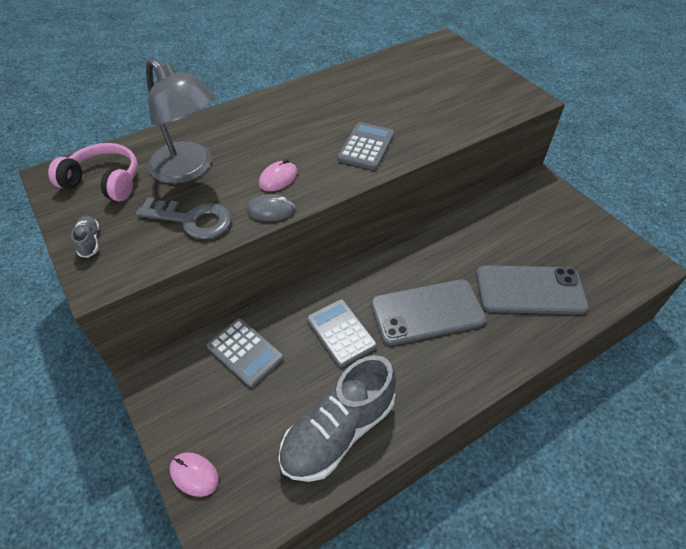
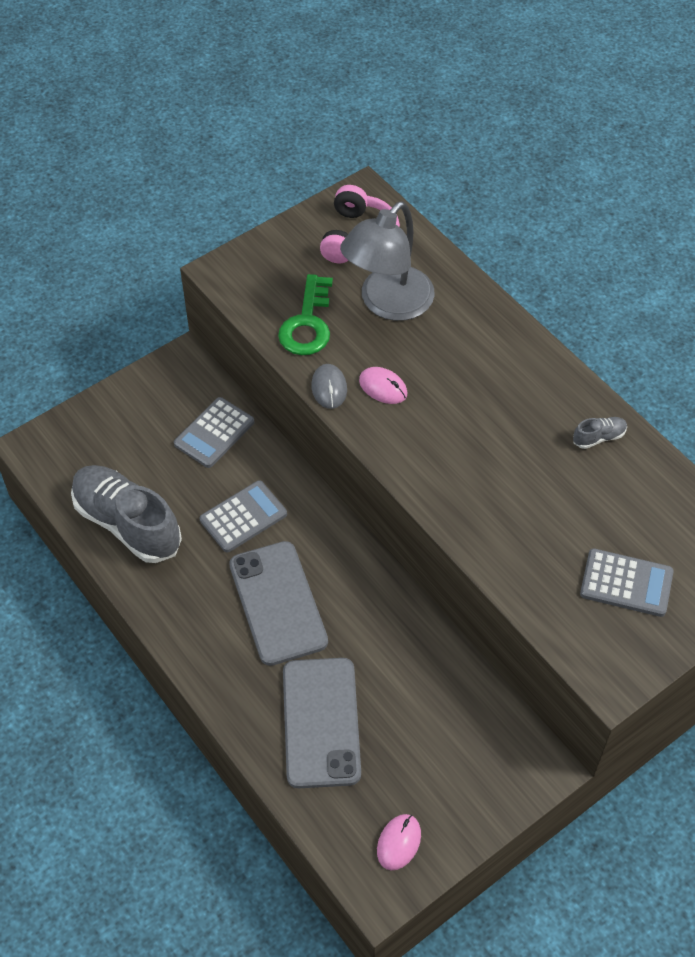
camera: 85 degrees right, 5 degrees up
grey shoe [71,215,99,258] -> grey shoe moved to [573,417,627,449]
grey key [136,197,232,240] -> green key [278,274,333,355]
pink mouse [170,452,219,497] -> pink mouse moved to [377,814,421,870]
grey calculator [337,122,394,170] -> grey calculator moved to [580,548,674,617]

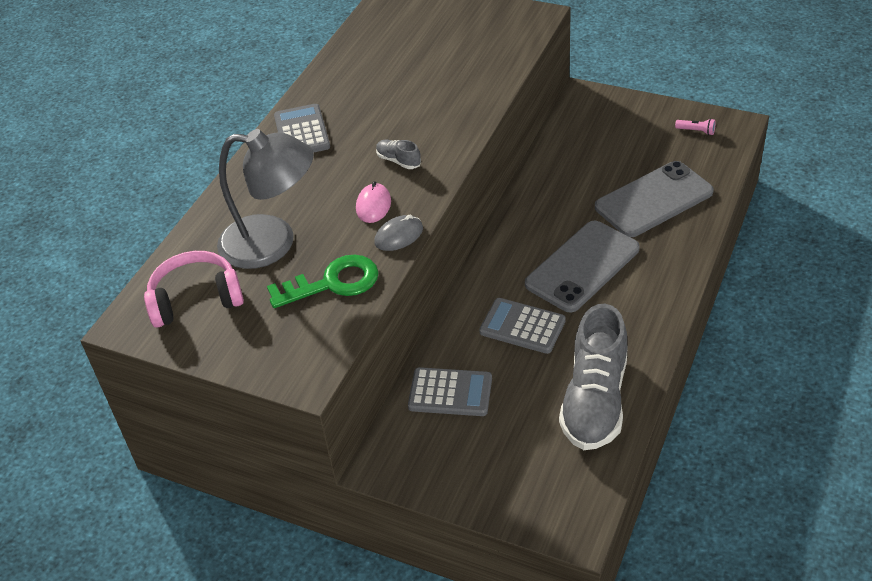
camera: 115 degrees left, 10 degrees down
pink mouse [377,814,421,870] -> pink flashlight [675,118,715,135]
grey shoe [573,417,627,449] -> grey shoe moved to [376,140,421,169]
grey calculator [580,548,674,617] -> grey calculator moved to [274,104,330,153]

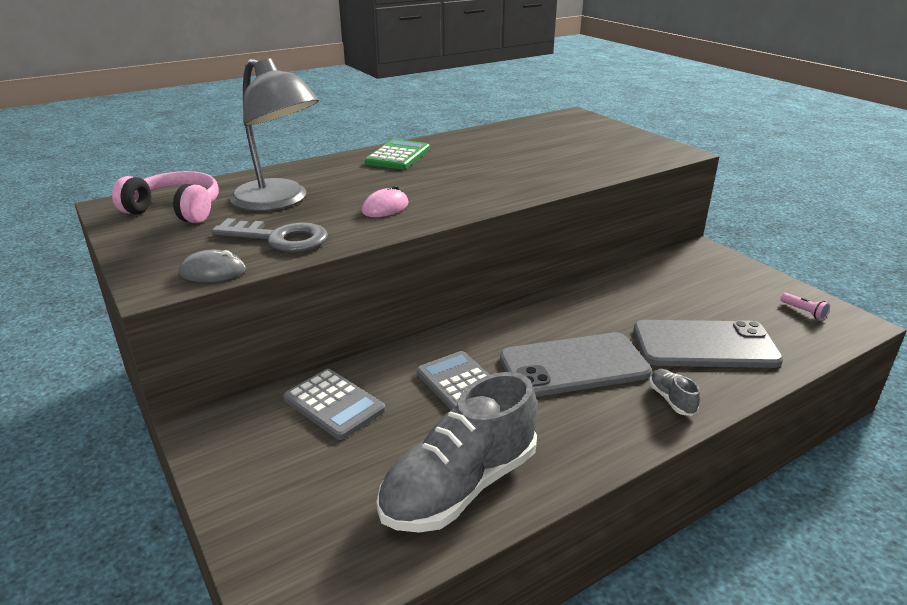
camera: 30 degrees right, 15 degrees down
green key [267,255,379,308] -> grey key [211,218,328,252]
grey calculator [274,104,330,153] -> green calculator [365,139,430,169]
grey mouse [374,215,423,251] -> grey mouse moved to [179,250,246,282]
grey shoe [376,140,421,169] -> grey shoe moved to [649,369,700,416]

